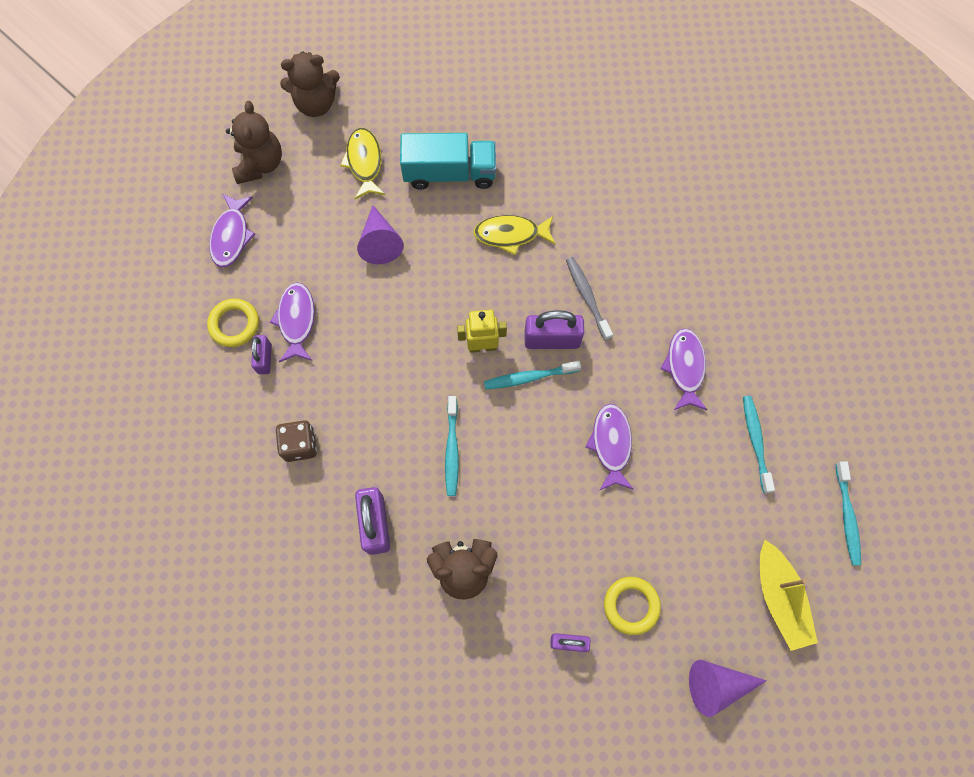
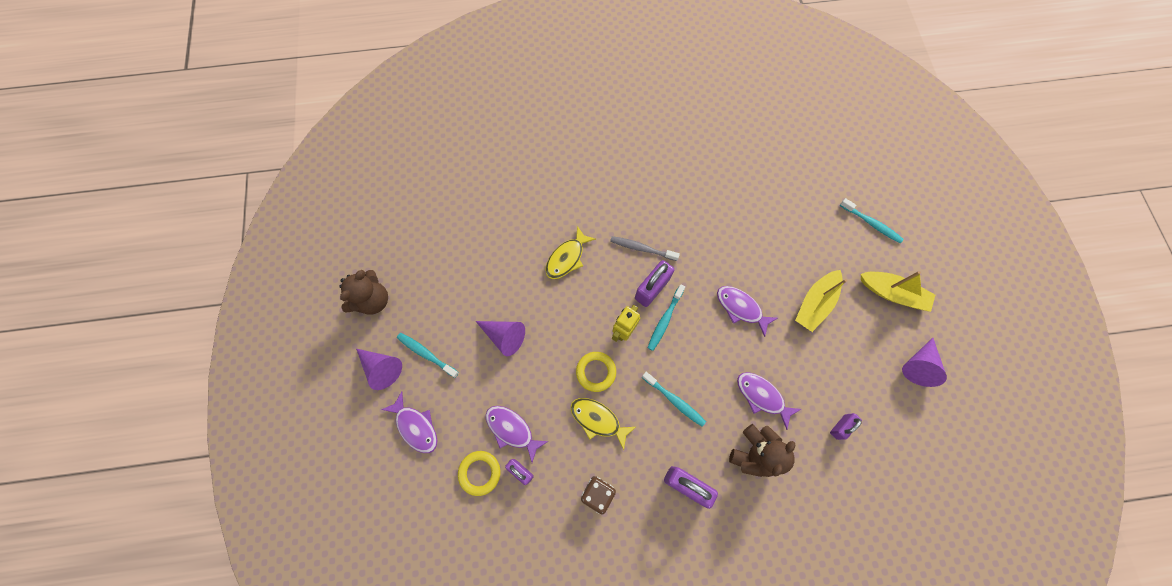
camera: 50 degrees left, 0 degrees up
brown teddy bear [226,101,282,184] -> purple cone [356,349,402,390]
yellow fish [340,128,385,199] -> yellow fish moved to [570,398,636,450]
turquoise truck [400,133,496,190] -> none
yellow ring [604,577,661,635] -> yellow ring moved to [576,352,616,392]
purple fish [661,328,707,410] -> purple fish moved to [737,372,801,430]
turquoise toothbrush [743,396,775,493] -> turquoise toothbrush moved to [397,333,459,378]
none -> yellow boat [795,270,847,332]

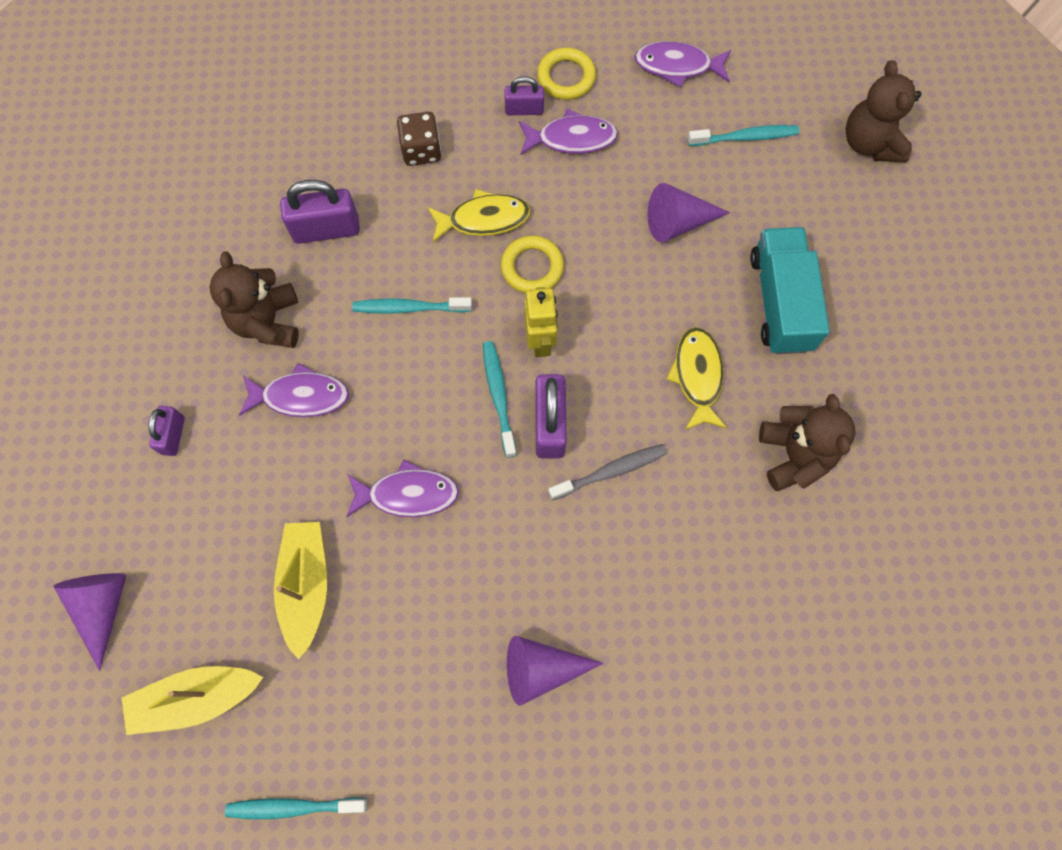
camera: 140 degrees right, 0 degrees up
purple cone [356,349,402,390] -> purple cone moved to [507,636,604,706]
none -> turquoise truck [750,227,830,354]
none -> brown teddy bear [759,394,856,491]

